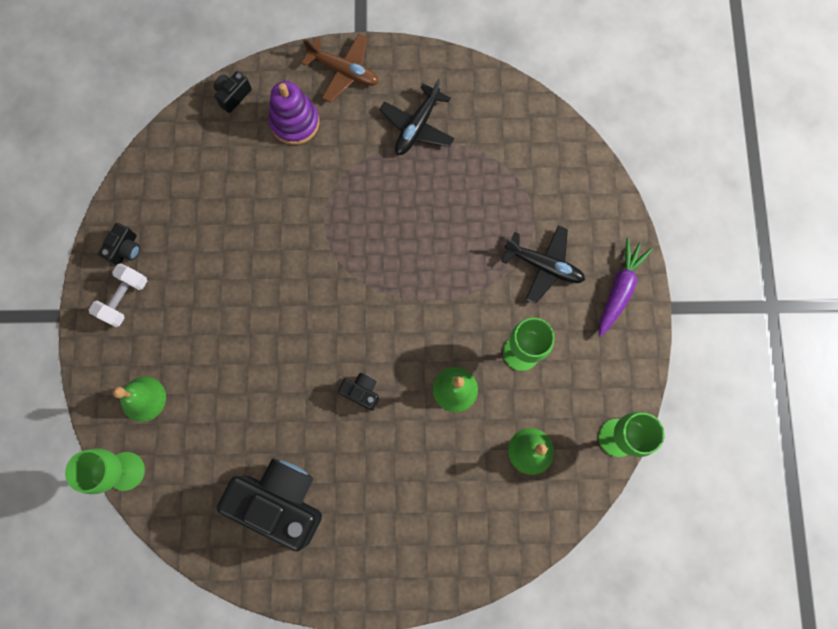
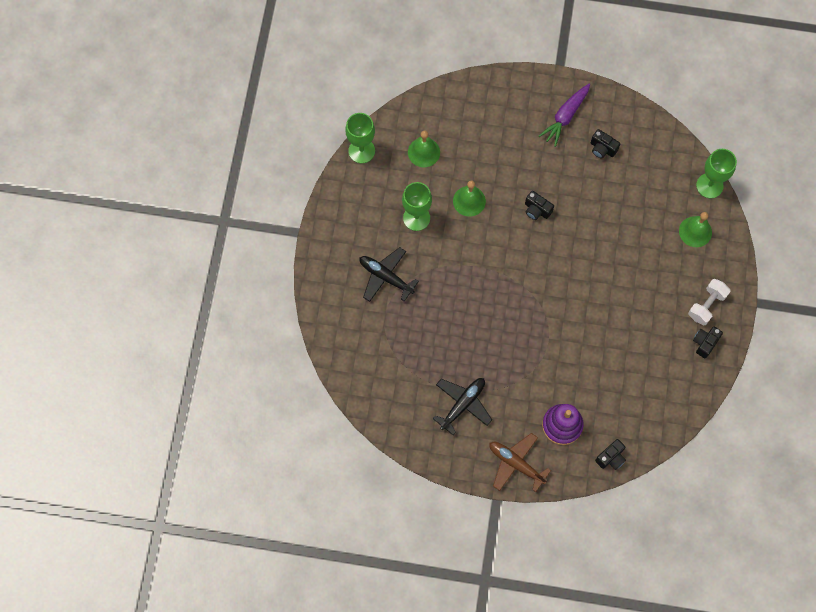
camera: 170 degrees left, 5 degrees down
black camera [217,459,322,551] -> black camera [591,129,620,159], size x0.44
purple carrot [599,238,653,337] -> purple carrot moved to [539,84,590,147]

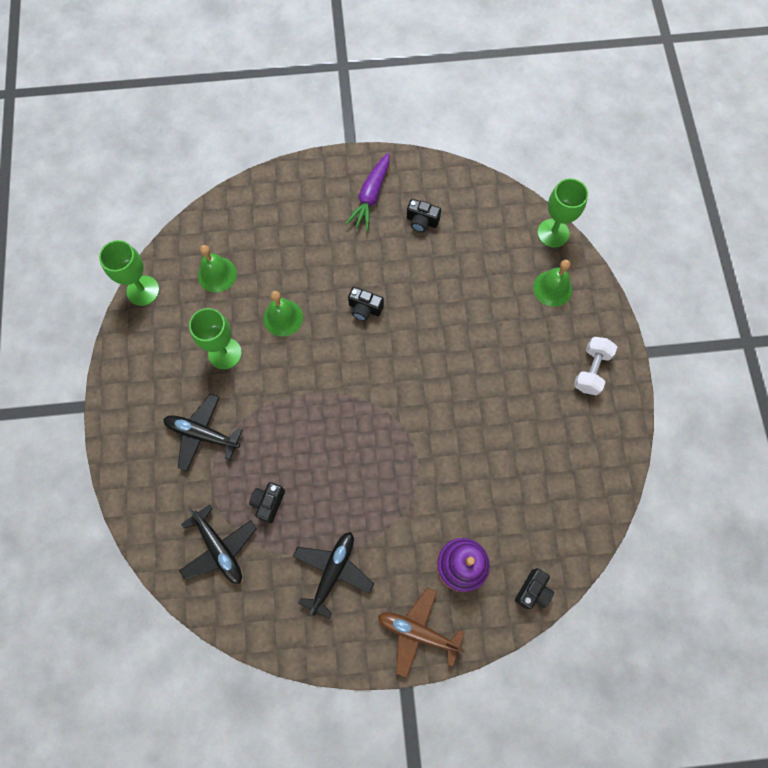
camera: 15 degrees left, 0 degrees up
black camera [693,327,723,358] -> black camera moved to [249,482,285,523]
none -> black plane [179,504,257,584]

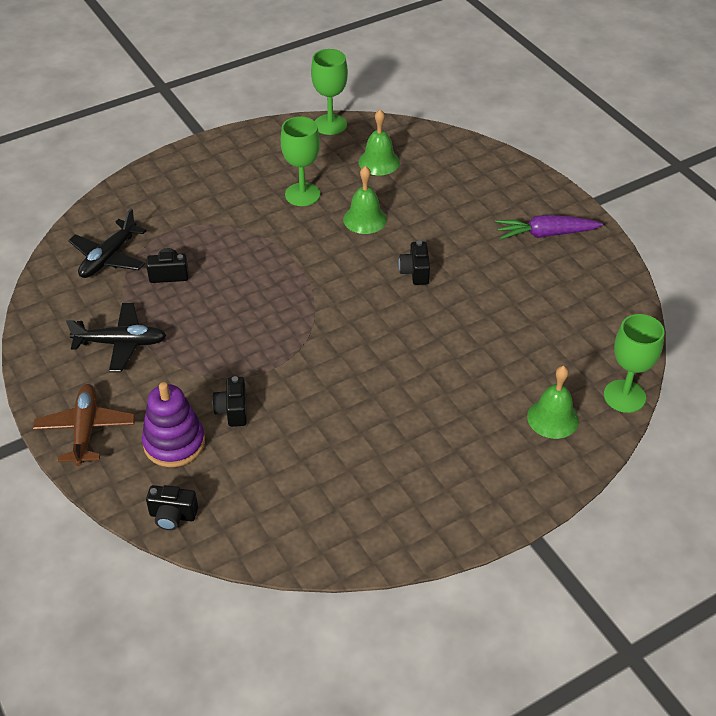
camera: 65 degrees right, 25 degrees down
black plane [163,394,243,471] -> none
black camera [407,199,441,232] -> black camera moved to [212,376,247,427]
white dumbbell [574,337,617,395] -> none

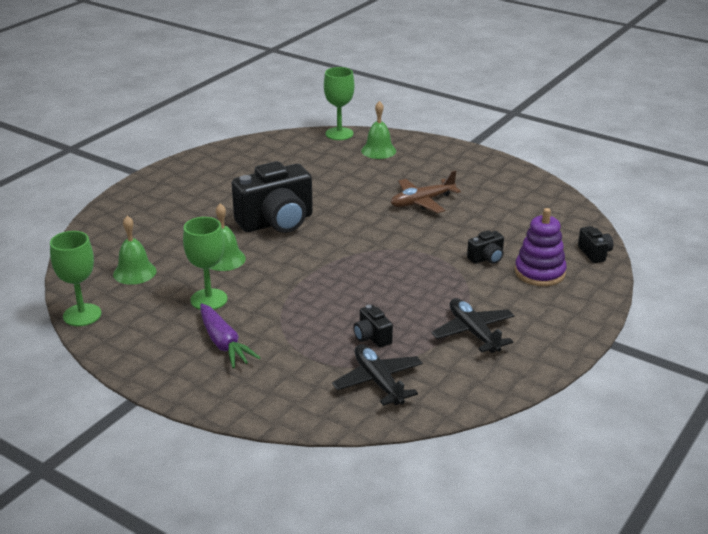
camera: 115 degrees left, 15 degrees down
brown plane [33,384,135,466] -> brown plane moved to [391,170,461,213]
black plane [68,209,146,278] -> black plane turned 120 degrees counterclockwise [332,344,423,406]
black camera [399,241,430,285] -> black camera [232,161,313,233], size x2.26
purple carrot [495,215,603,240] -> purple carrot moved to [200,303,261,368]

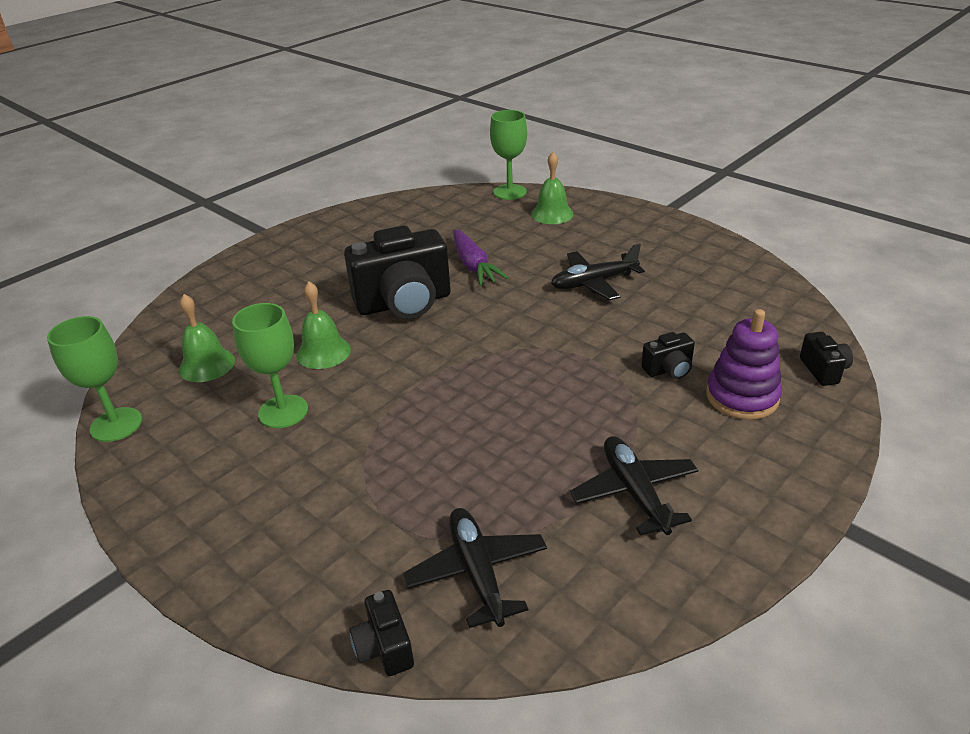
camera: 10 degrees right, 5 degrees up
purple carrot [200,303,261,368] -> purple carrot moved to [453,229,509,286]
black camera [353,305,393,348] -> black camera moved to [349,590,414,676]
brown plane [391,170,461,213] -> black plane [551,243,645,300]

